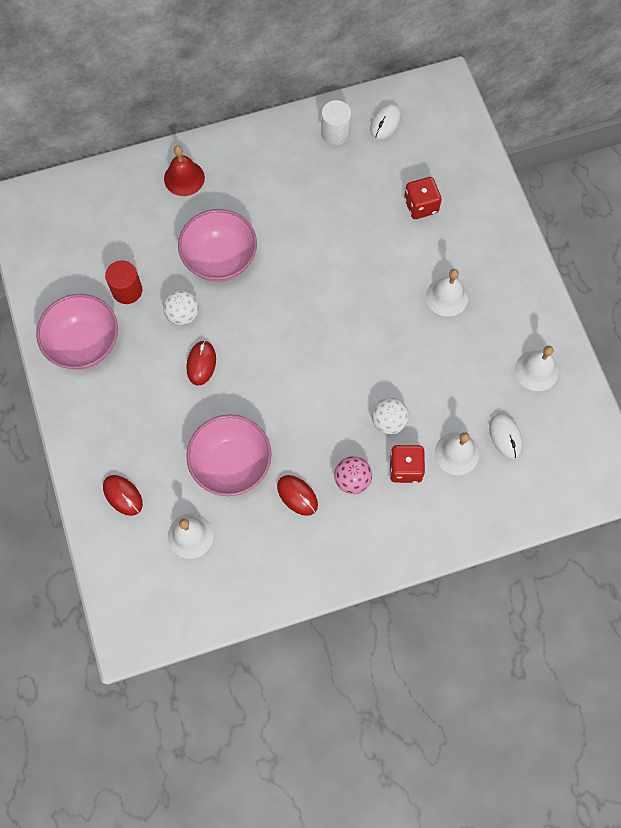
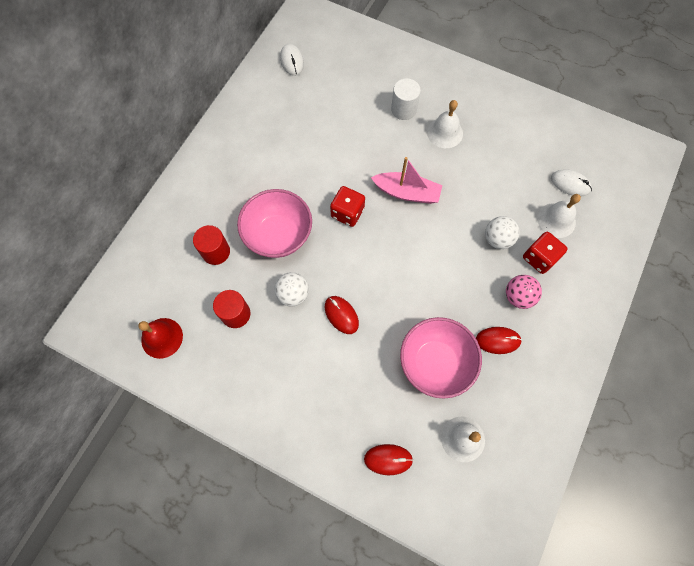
camera: 45 degrees left, 0 degrees up
pink bowl [36,294,118,370] -> none
red bell [164,146,205,196] -> red bell moved to [138,318,183,359]
white cylinder [321,100,351,145] -> white cylinder moved to [391,79,421,120]
red dice [404,177,442,219] -> red dice moved to [330,186,365,227]
white bell [515,346,559,391] -> none
none -> red cylinder [193,225,230,265]
none -> pink boat [371,157,442,204]

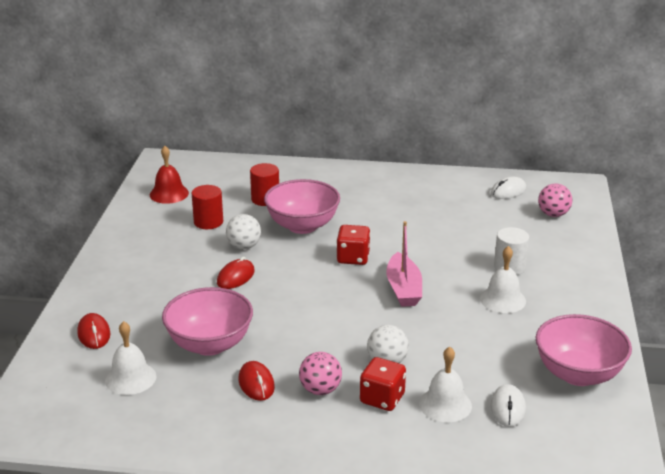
camera: 70 degrees right, 40 degrees down
none -> pink bowl [536,314,632,386]
none -> pink ball [538,183,572,217]

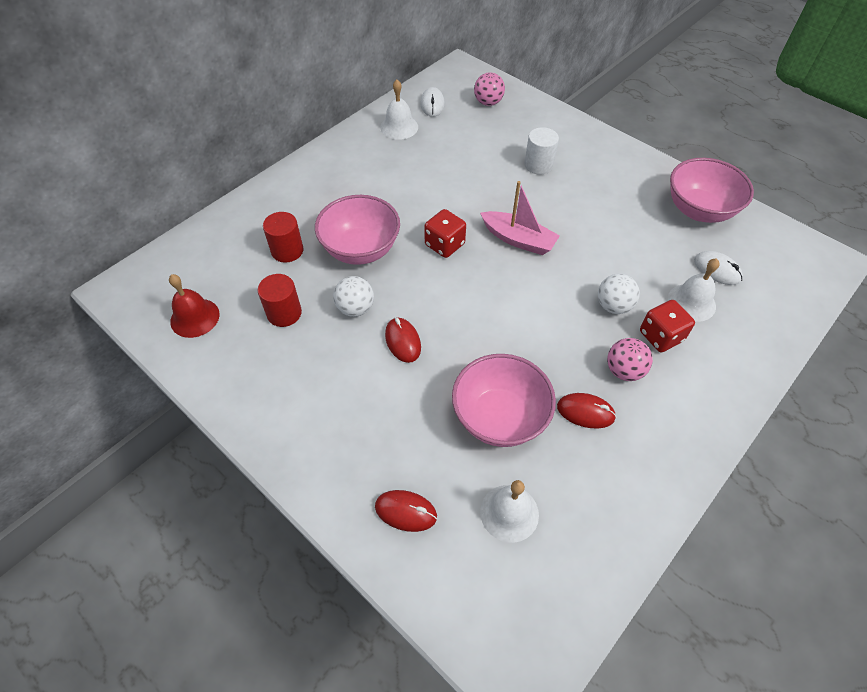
camera: 55 degrees left, 25 degrees up
white bell [480,246,526,313] -> white bell moved to [380,80,418,140]

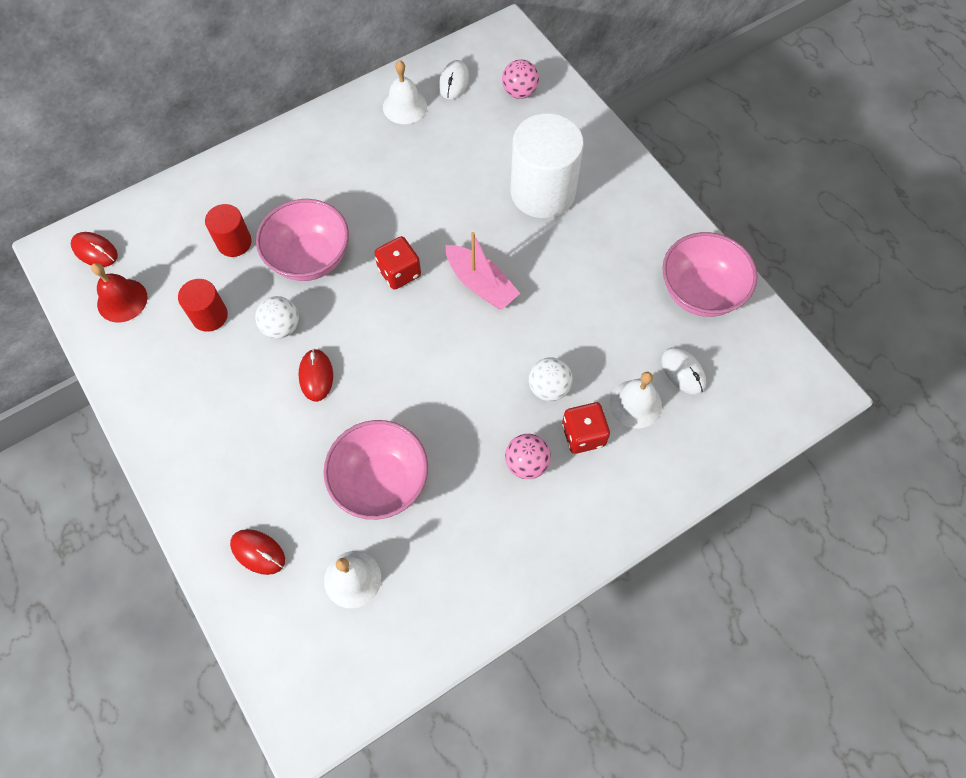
camera: 15 degrees right, 10 degrees up
white cylinder [524,127,559,175] -> white cylinder [510,113,584,218], size x1.93
red mouse [557,393,616,428] -> red mouse moved to [71,232,118,267]

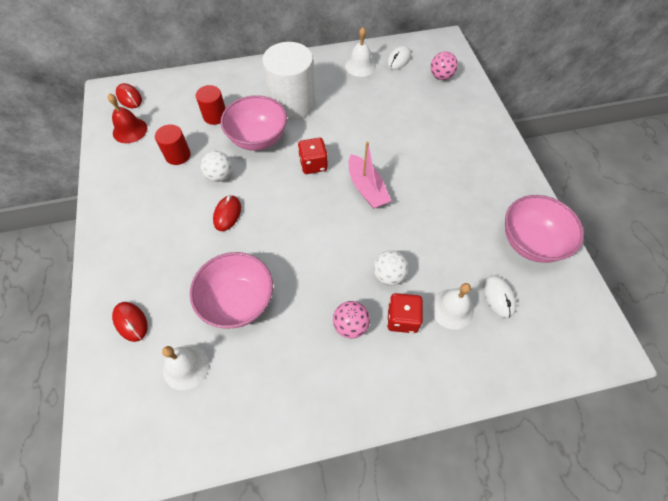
camera: 20 degrees right, 5 degrees down
white cylinder [510,113,584,218] -> white cylinder moved to [262,42,315,120]

